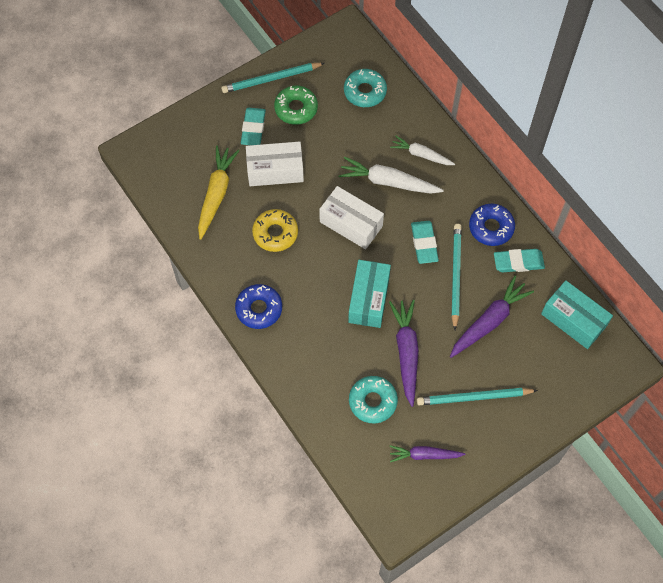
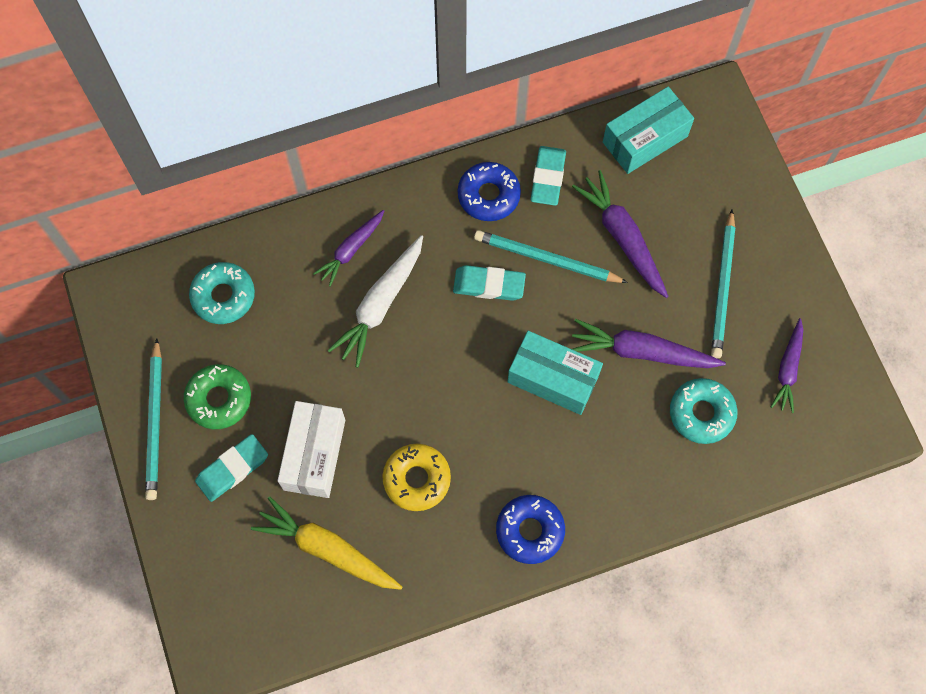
camera: 75 degrees left, 5 degrees up
turquoise eraser [241,108,266,145] -> turquoise eraser turned 60 degrees counterclockwise [195,434,268,502]
white box [319,186,384,249] -> none
white carrot [390,135,455,165] -> purple carrot [313,210,384,287]

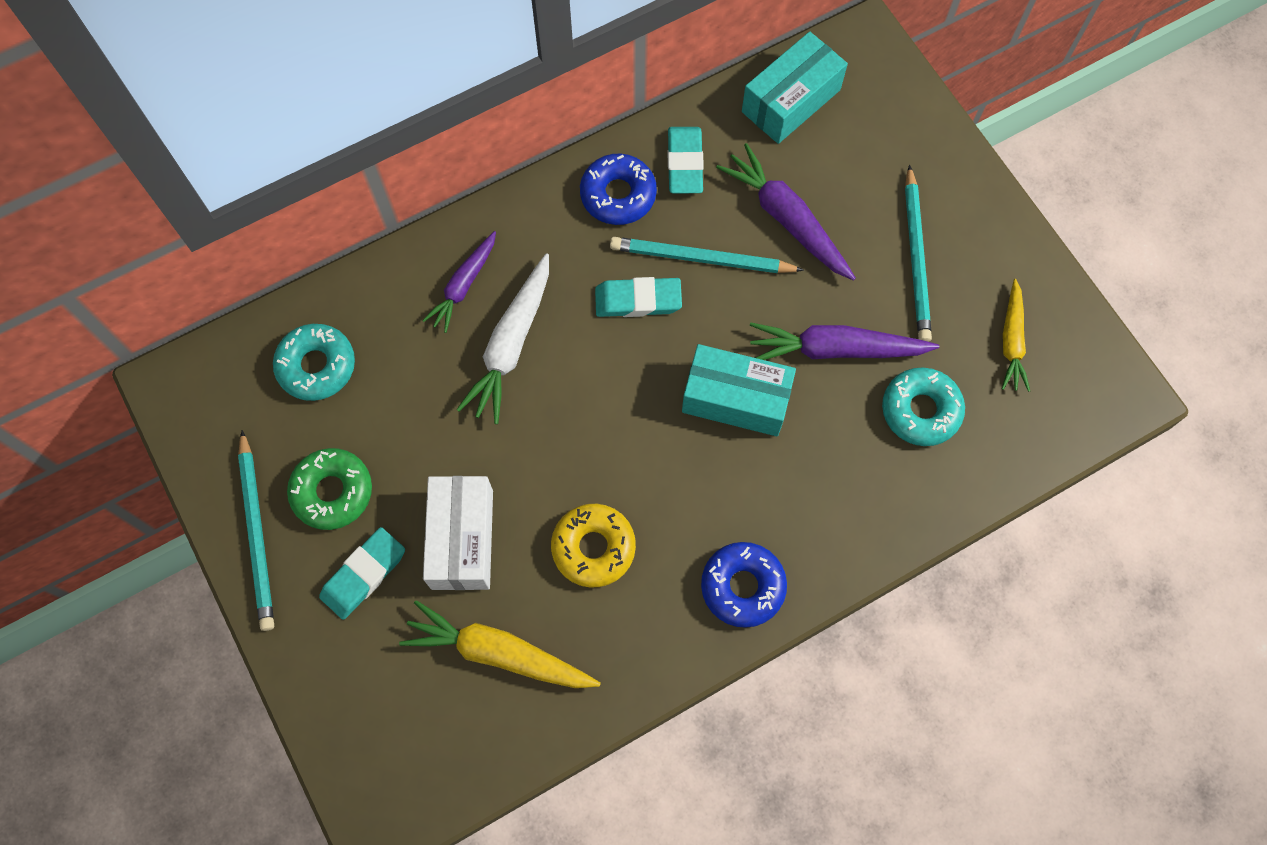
camera: 10 degrees left, 0 degrees up
purple carrot [771,318,803,413] -> yellow carrot [1002,279,1030,392]

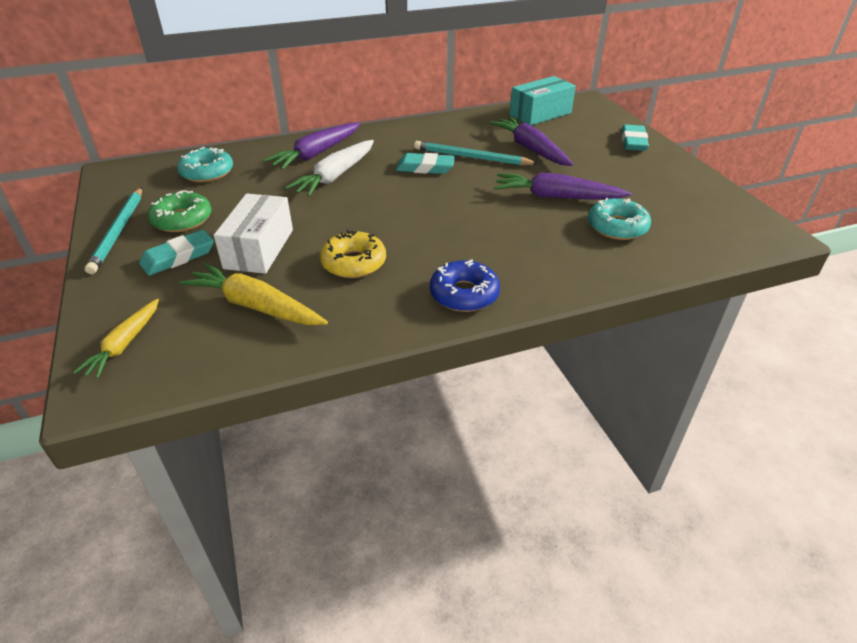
camera: 10 degrees right, 30 degrees down
purple carrot [422,231,496,333] -> purple carrot [263,123,360,170], size x1.55
blue donut [580,154,657,225] -> none
turquoise eraser [668,127,704,193] -> turquoise eraser moved to [622,124,649,151]
turquoise box [682,344,796,436] -> none
turquoise pencil [905,165,932,342] -> none
yellow carrot [1002,279,1030,392] -> yellow carrot moved to [73,299,159,379]

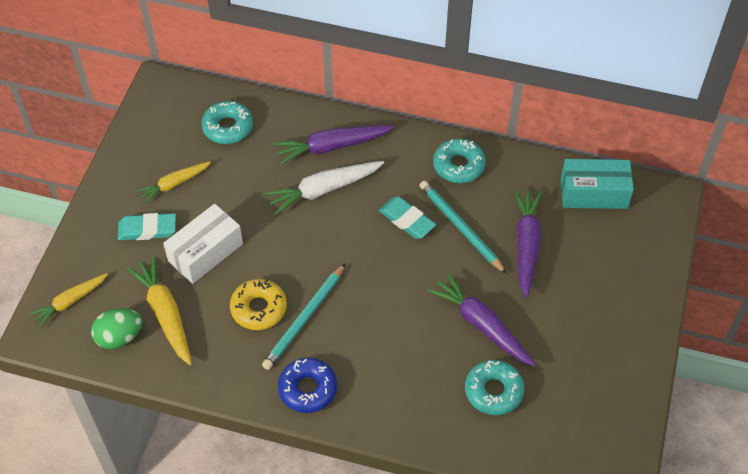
camera: 35 degrees right, 15 degrees up
turquoise pencil [85,187,142,274] -> turquoise pencil moved to [262,264,345,370]
green donut [148,190,211,232] -> yellow carrot [136,161,211,204]
turquoise eraser [622,124,649,151] -> none
none -> green egg [91,308,142,349]
none -> turquoise donut [433,138,486,183]

